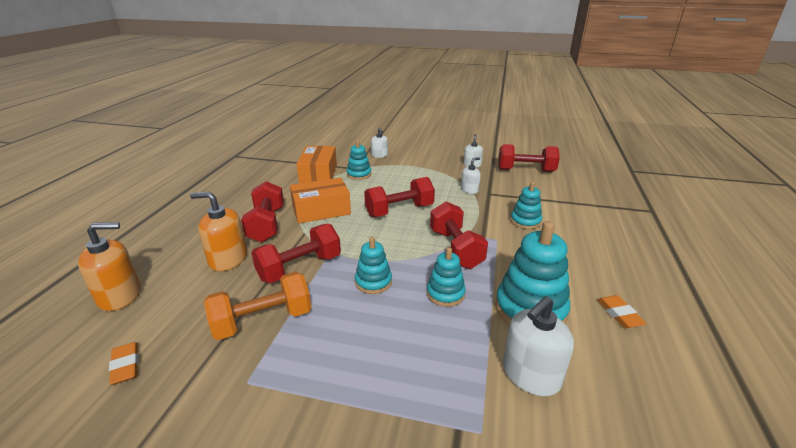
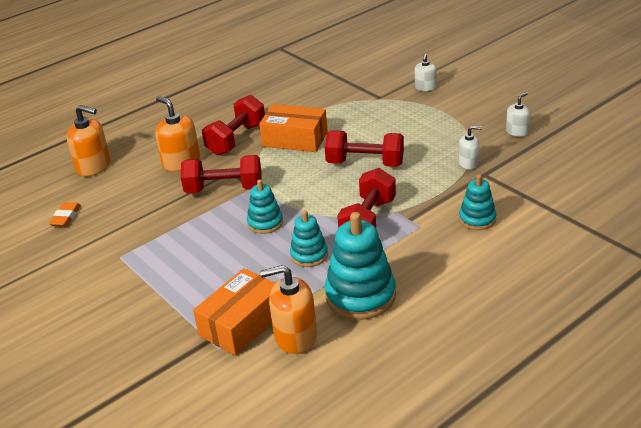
camera: 40 degrees right, 5 degrees up
orange dumbbell [204,272,311,340] -> none
orange box [297,146,337,183] -> orange box moved to [193,268,275,356]
turquoise stacking toy [347,140,372,180] -> none
red dumbbell [498,144,560,172] -> none
white soap dispenser [503,296,574,396] -> orange soap dispenser [260,265,317,354]
orange eraser [598,295,646,328] -> none

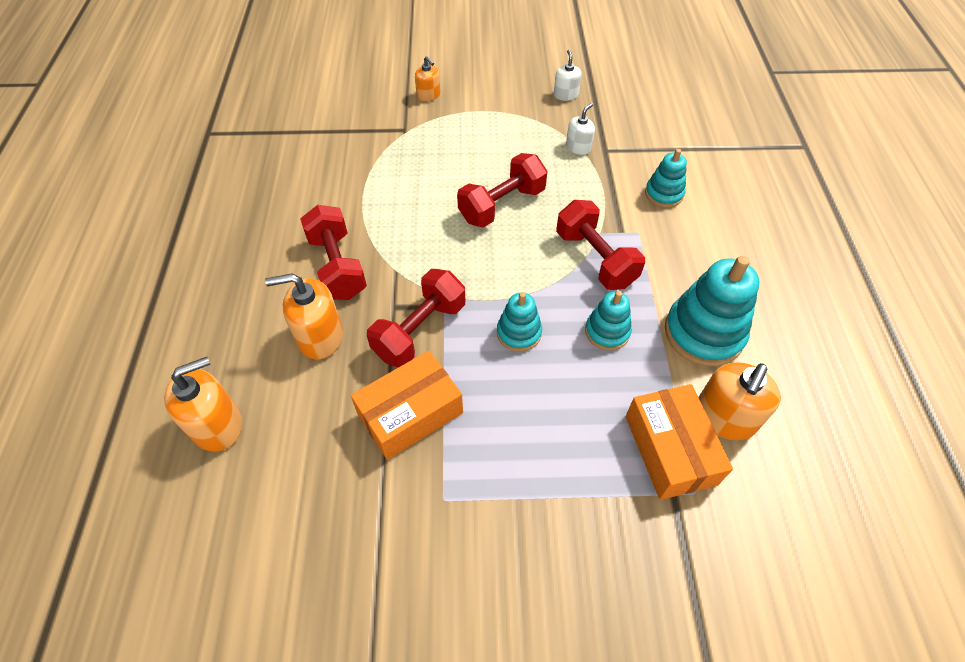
camera: 55 degrees left, 20 degrees up
orange eraser [49,202,81,227] -> none
orange box [259,104,328,152] -> orange box moved to [351,351,463,460]
white soap dispenser [415,54,437,91] -> orange soap dispenser [415,56,440,102]

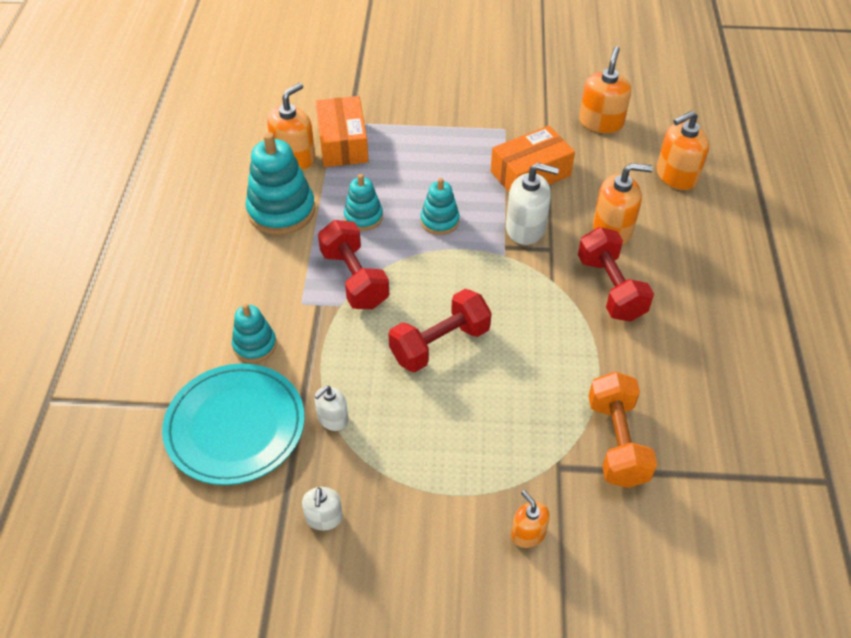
camera: 175 degrees left, 5 degrees down
red dumbbell [367,269,465,368] -> white soap dispenser [506,163,559,245]
none -> turquoise plate [162,363,305,485]
none -> orange soap dispenser [579,46,631,133]
none -> orange dumbbell [589,372,657,488]

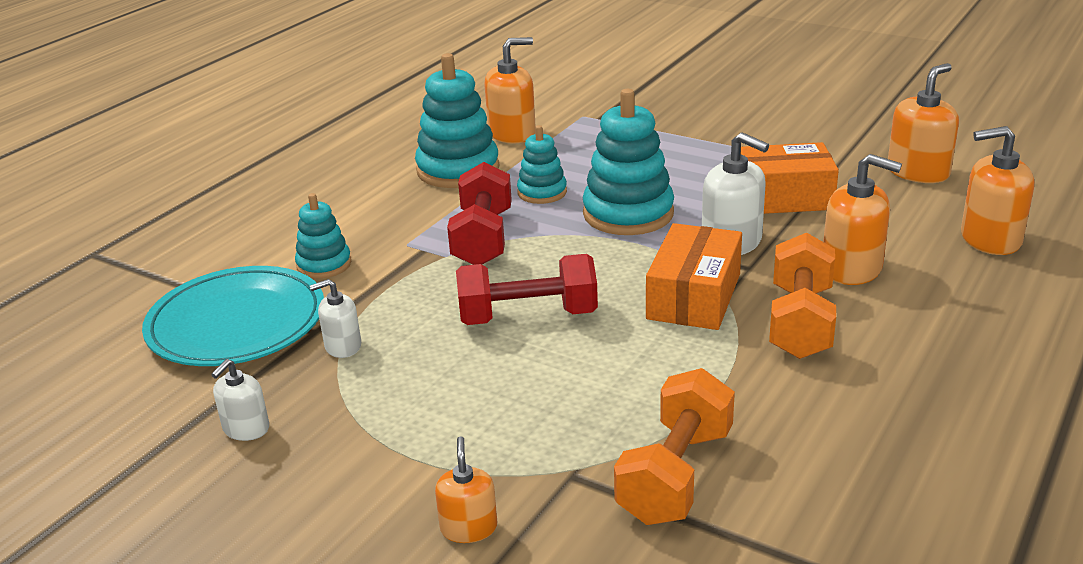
camera: 30 degrees right, 20 degrees down
orange box [316,96,369,167] -> orange box moved to [646,223,742,330]
turquoise stacking toy [420,178,460,235] -> turquoise stacking toy [583,89,674,235], size x1.75
red dumbbell [578,227,654,322] -> orange dumbbell [769,233,836,359]

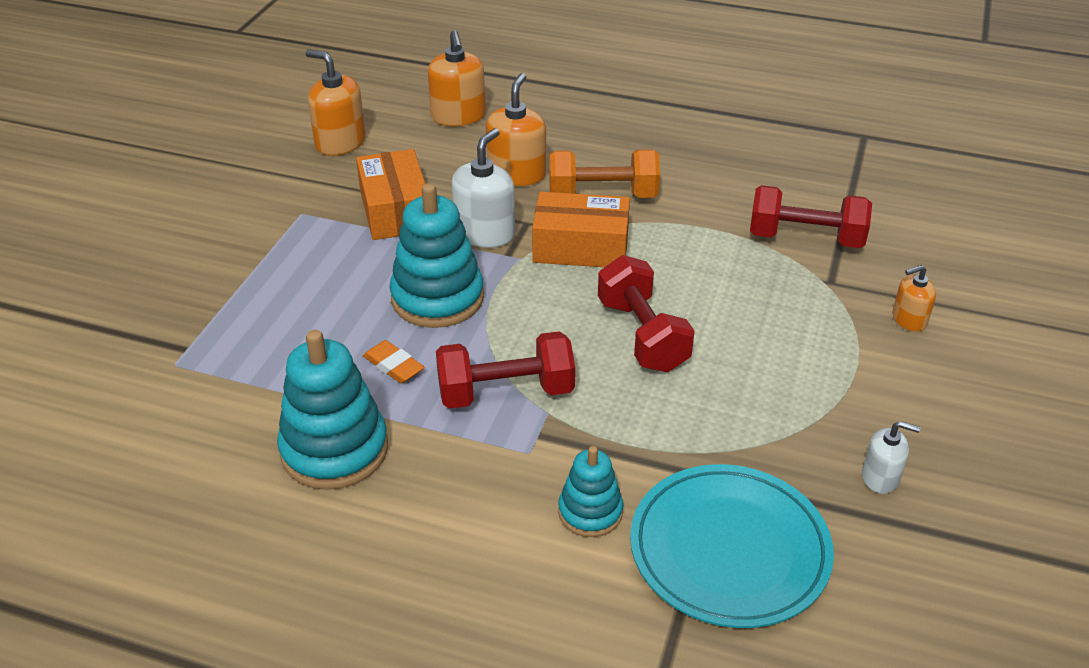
camera: 105 degrees left, 10 degrees up
white soap dispenser [310,279,361,358] -> none
orange soap dispenser [484,37,536,143] -> none
turquoise stacking toy [517,125,567,204] -> orange eraser [363,340,425,383]
orange dumbbell [614,368,735,525] -> red dumbbell [750,185,872,248]

